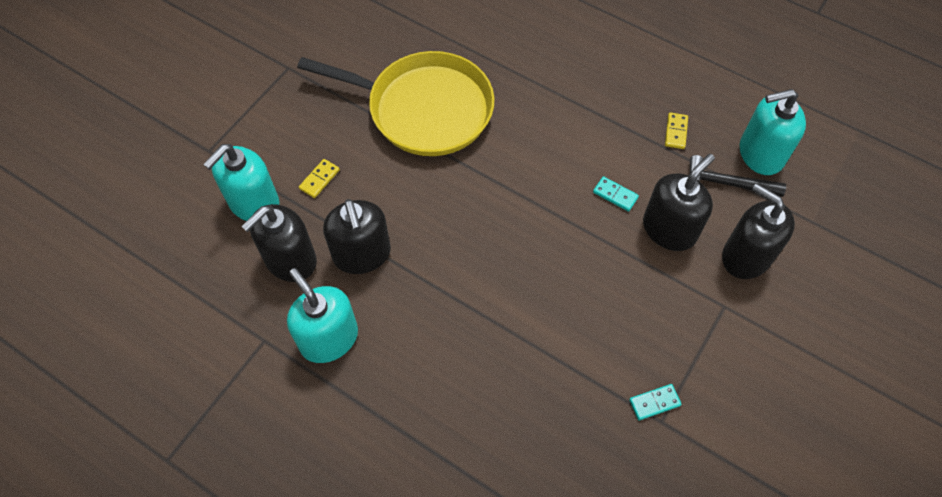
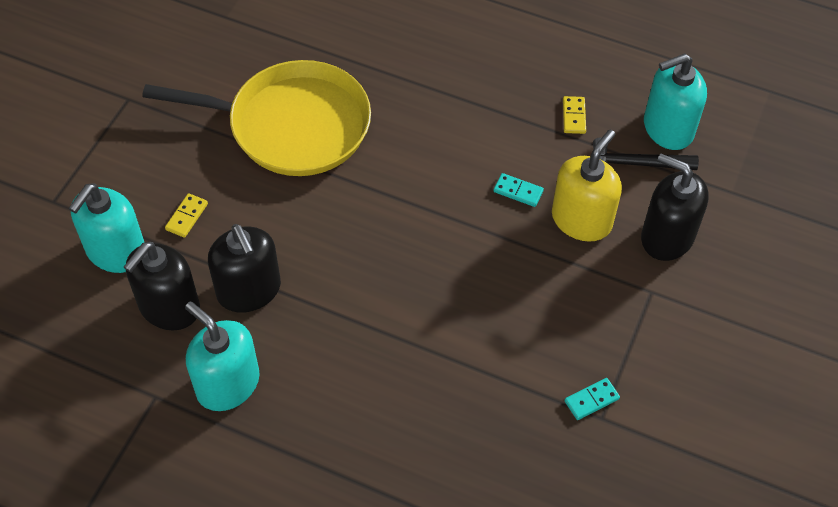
camera: 10 degrees left, 5 degrees down
black soap dispenser [643,154,715,251] -> yellow soap dispenser [552,130,622,242]

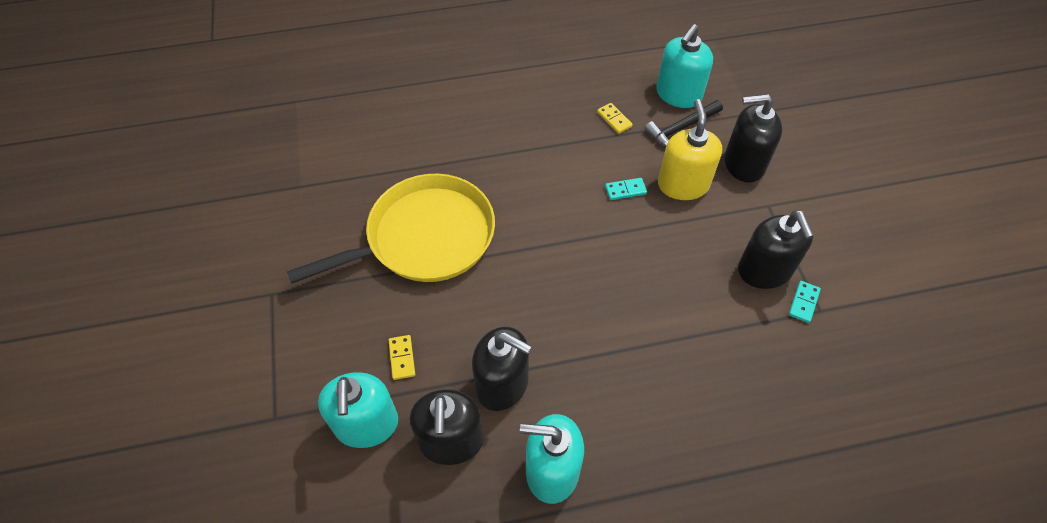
camera: 35 degrees left, 0 degrees up
none -> black soap dispenser [738,210,814,289]

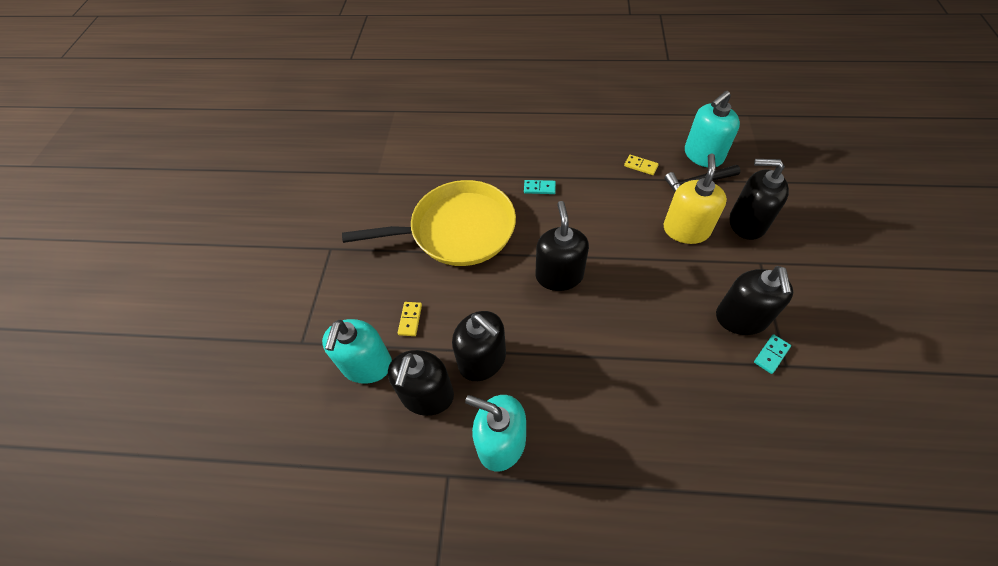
camera: 20 degrees right, 0 degrees up
yellow domino [597,103,633,134] -> yellow domino turned 45 degrees counterclockwise [624,155,659,175]
turquoise domino [605,178,647,200] -> turquoise domino moved to [524,180,556,194]
none -> black soap dispenser [535,201,589,291]

